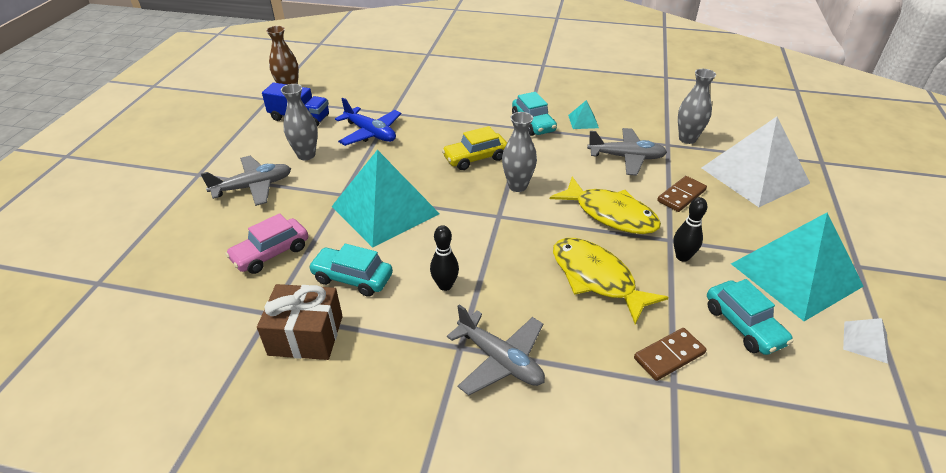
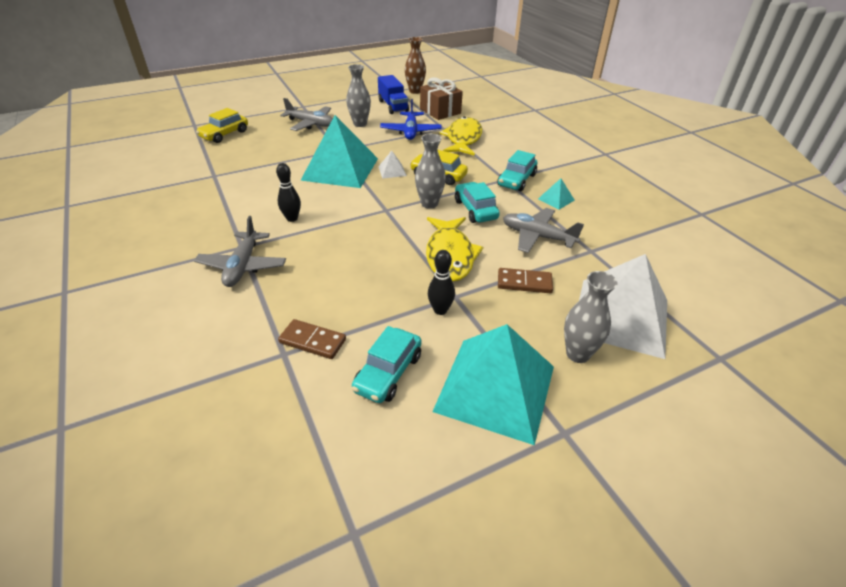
camera: 50 degrees right, 0 degrees up
pink car [225,213,308,274] -> none
brown gift [257,284,343,360] -> brown gift moved to [420,77,463,120]
turquoise car [308,244,393,297] -> turquoise car moved to [455,182,500,223]
yellow fish [553,238,669,325] -> yellow fish moved to [440,117,482,156]
grey plane [587,128,667,176] -> grey plane turned 150 degrees clockwise [503,208,584,253]
grey vase [678,69,716,144] -> grey vase moved to [564,271,618,363]
white pyramid [843,318,888,364] -> white pyramid moved to [378,151,407,179]
none -> yellow car [196,108,248,143]

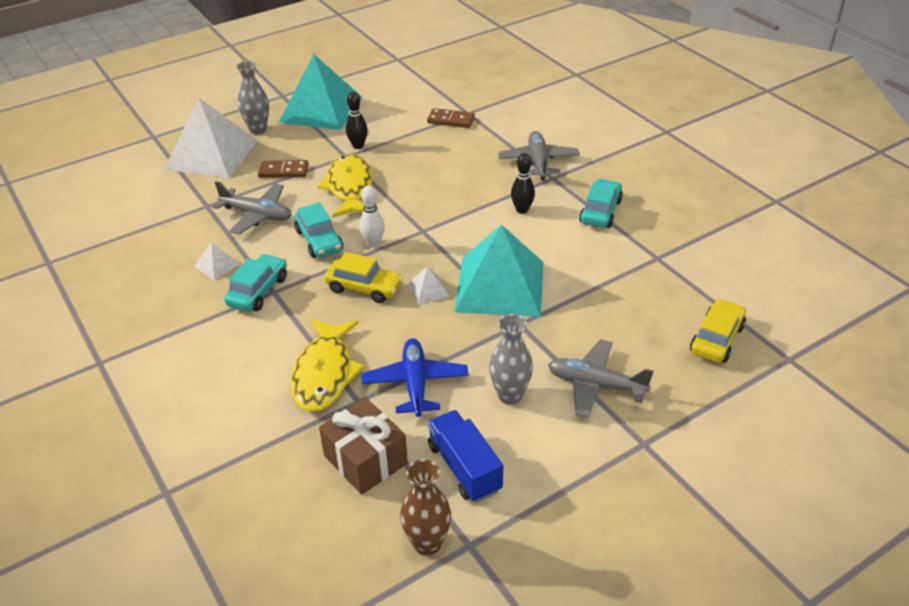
camera: 175 degrees right, 0 degrees up
turquoise car [352,326,422,403] -> turquoise car moved to [579,179,623,228]
grey vase [415,134,446,209] -> white bowling pin [359,186,385,247]
turquoise pyramid [538,178,575,210] -> white pyramid [194,242,240,280]

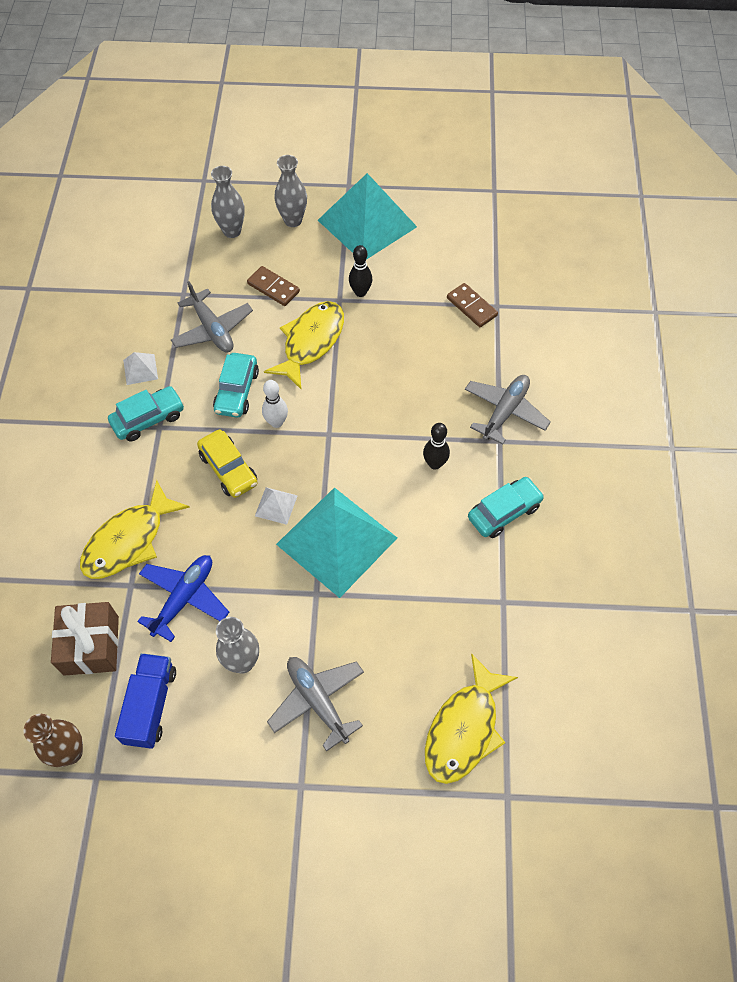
camera: 35 degrees right, 20 degrees up
white pyramid [164,98,258,178] -> grey vase [211,166,245,238]
yellow car [690,299,746,363] -> yellow fish [425,653,518,784]

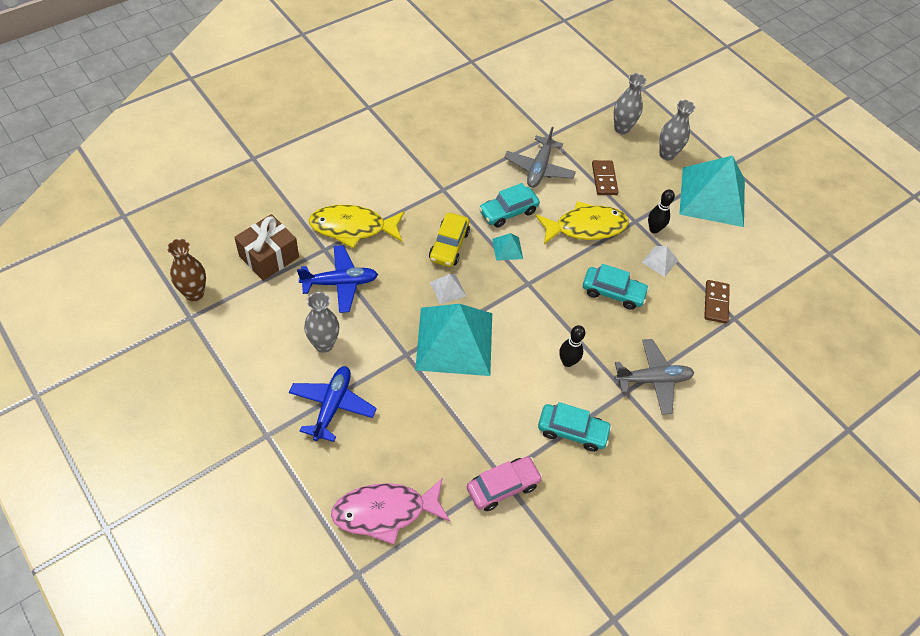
camera: 45 degrees right, 5 degrees down
turquoise car [108,386,184,442] -> turquoise car moved to [583,264,649,310]
blue truck [115,653,176,749] -> none
white pyramid [123,352,158,385] -> white pyramid moved to [642,246,678,277]
white bowling pin [262,380,288,428] -> turquoise pyramid [492,233,523,261]
grey plane [267,657,364,751] -> blue plane [289,366,377,442]
yellow fish [425,653,518,784] -> pink fish [331,478,450,544]
none -> pink car [467,456,543,511]

